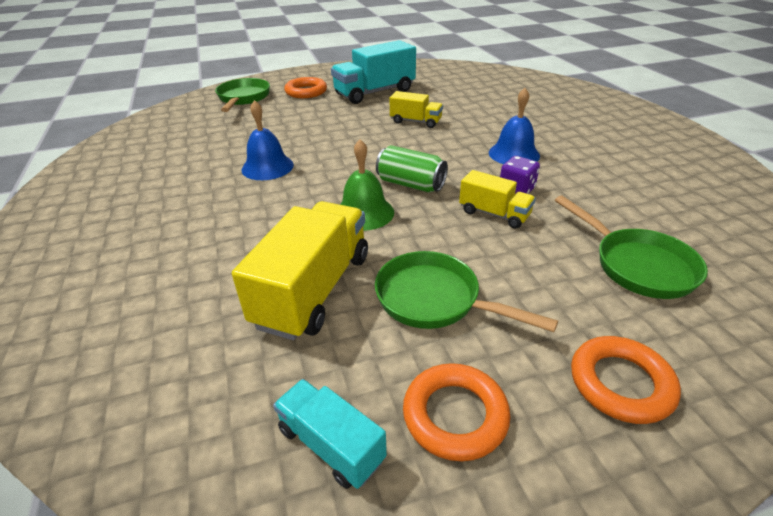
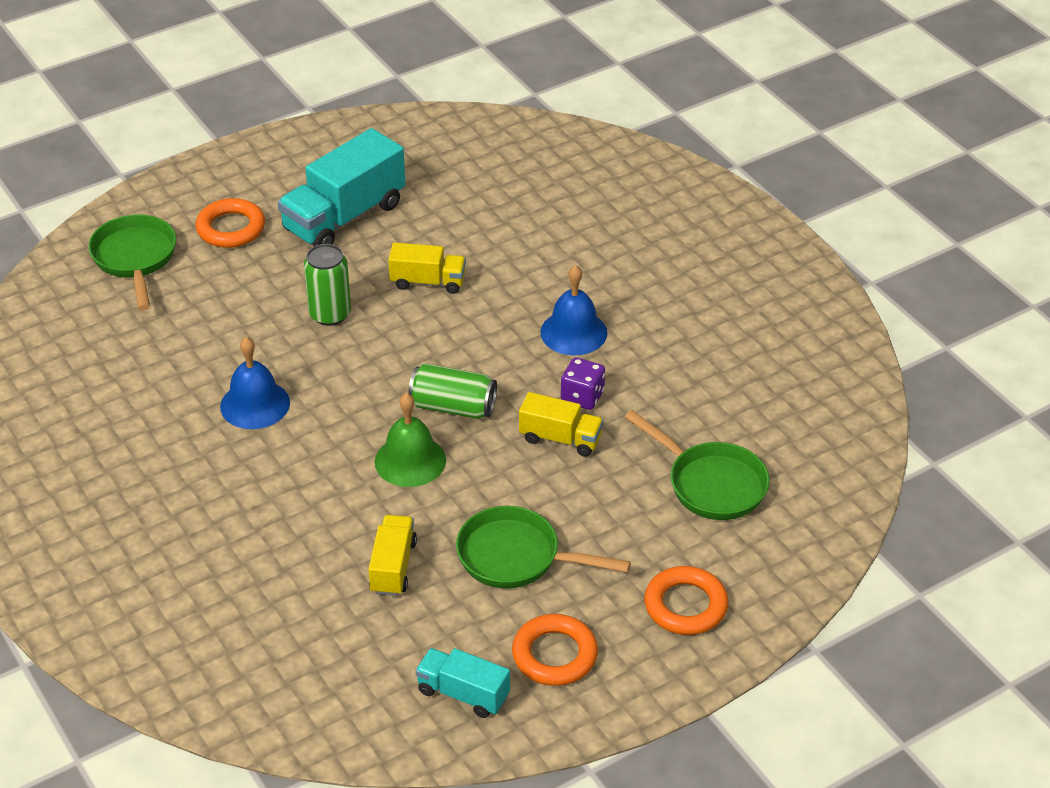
camera: 15 degrees left, 5 degrees up
yellow truck [232,201,368,340] -> yellow truck [369,515,417,596], size x0.55
none -> green can [304,244,351,326]

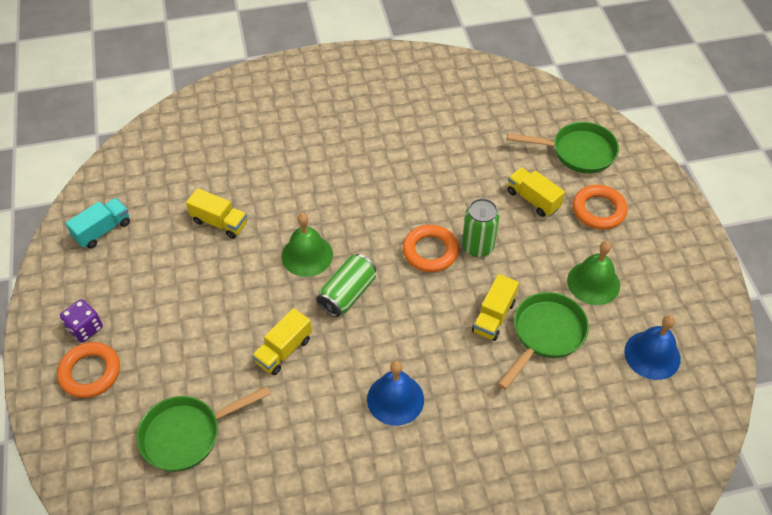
camera: 110 degrees right, 10 degrees up
blue bell [220,337,290,429] -> blue bell moved to [624,315,681,380]
turquoise truck [278,128,406,247] -> green bell [567,241,620,305]
green pan [456,506,631,588] -> green pan moved to [498,292,589,390]
orange ring [512,614,598,686] -> orange ring moved to [403,225,459,272]
purple dice [561,357,605,410] -> purple dice moved to [60,299,103,343]
none -> yellow truck [507,167,565,217]

